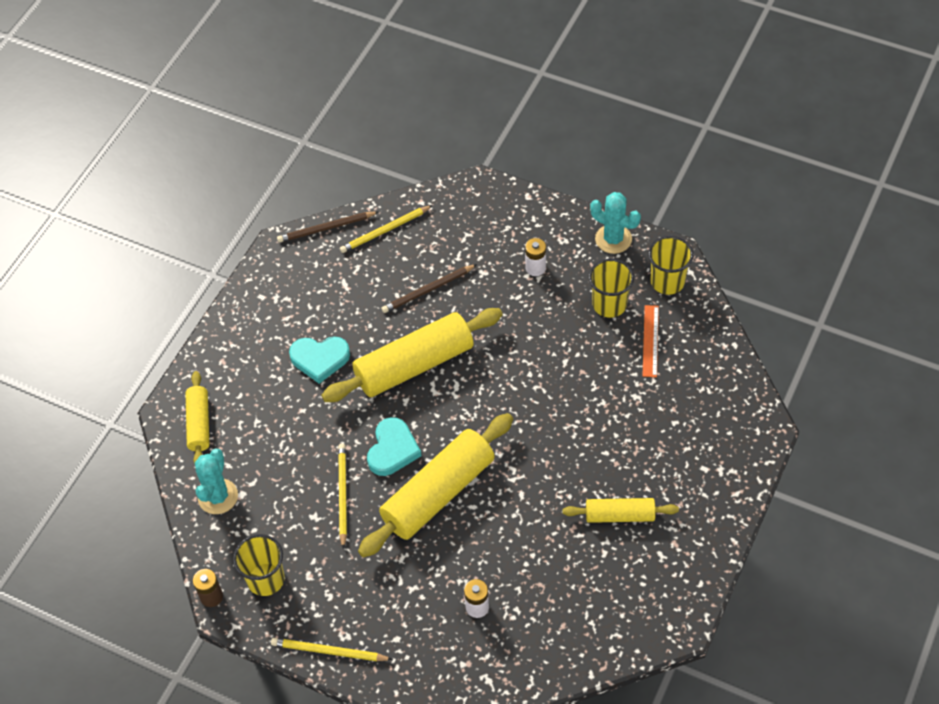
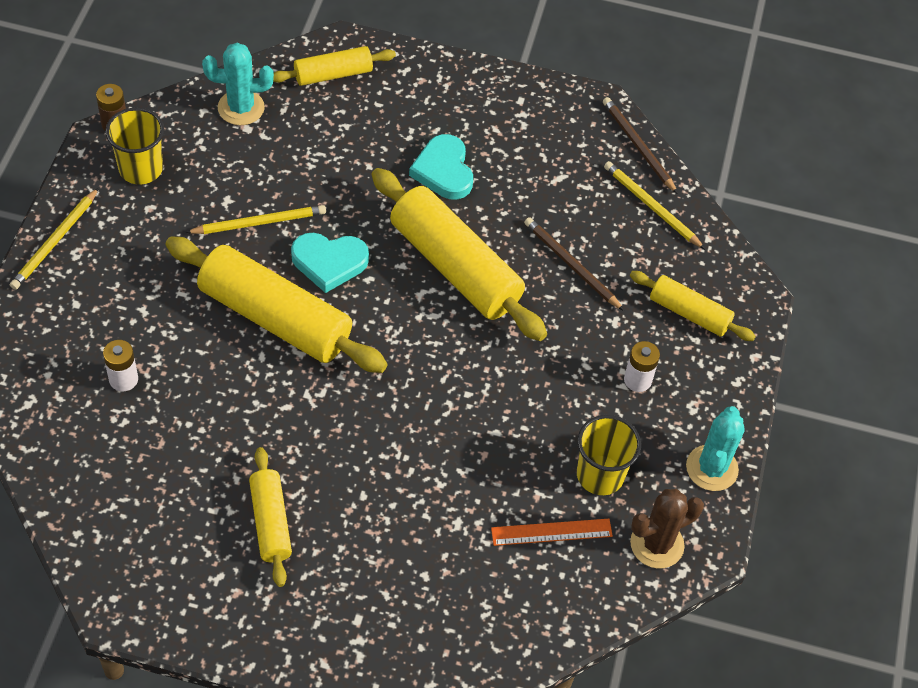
camera: 70 degrees right, 0 degrees up
yellow pencil [271,638,393,661] -> yellow pencil turned 150 degrees counterclockwise [10,188,99,290]
yellow cup [648,236,694,295] -> brown cactus [630,489,704,568]
none -> yellow rolling pin [630,271,756,341]

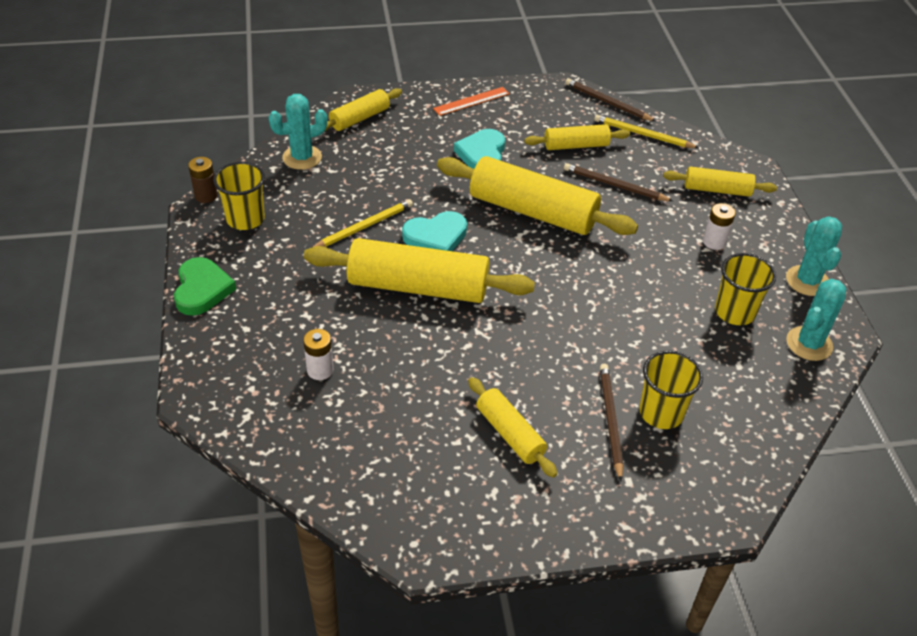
camera: 20 degrees left, 10 degrees down
yellow pencil [10,188,99,290] -> green heart [174,257,236,316]
turquoise heart [409,134,473,200] -> turquoise heart turned 45 degrees clockwise [454,129,505,169]
orange ruler [491,519,613,546] -> orange ruler moved to [433,87,510,116]
brown cactus [630,489,704,568] -> turquoise cactus [786,279,846,361]
none -> yellow rolling pin [525,124,630,150]
none -> brown pencil [600,364,623,481]
none -> yellow cup [639,351,703,429]

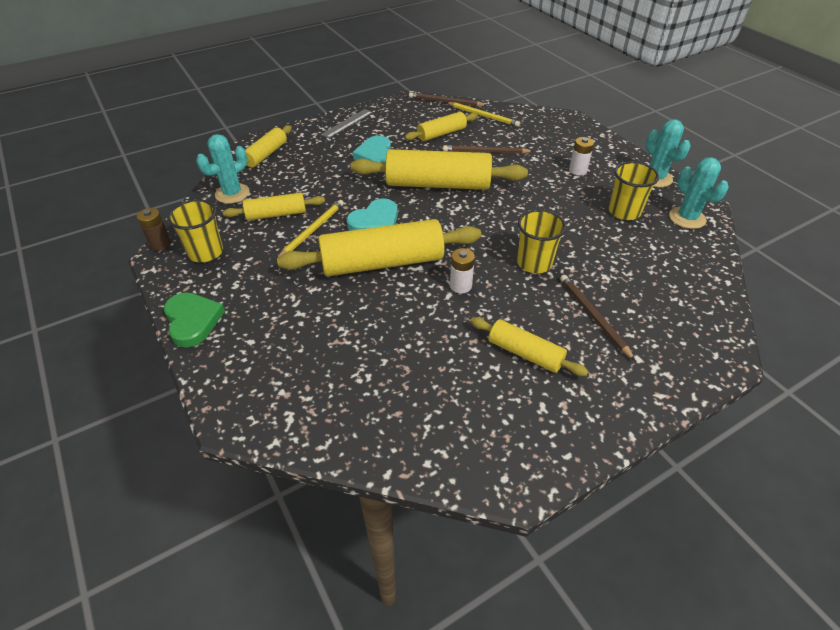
camera: 20 degrees left, 0 degrees up
white battery [303,329,334,380] -> white battery moved to [450,248,475,293]
orange ruler [433,87,510,116] -> grey ruler [321,109,373,138]
yellow pencil [594,115,699,148] -> yellow pencil turned 150 degrees counterclockwise [446,102,520,127]
yellow cup [639,351,703,429] -> yellow cup moved to [517,209,566,274]
yellow rolling pin [663,166,777,197] -> yellow rolling pin moved to [223,193,325,221]
turquoise cactus [786,279,846,361] -> turquoise cactus turned 45 degrees counterclockwise [669,158,729,229]

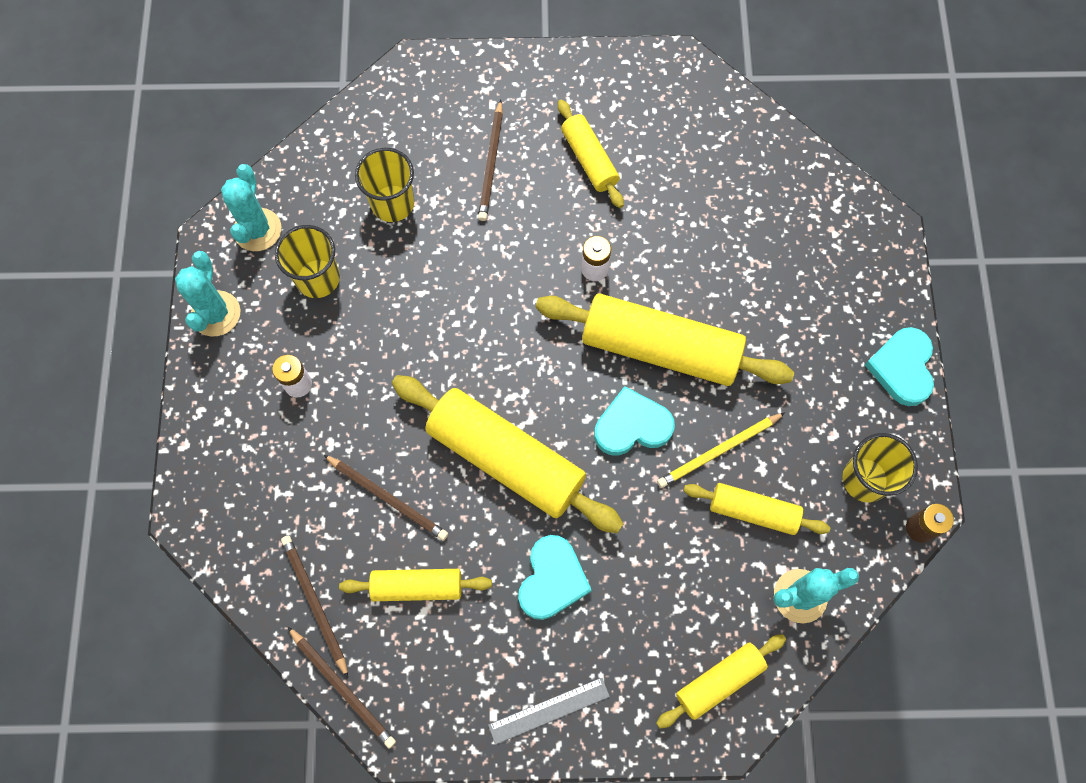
camera: 150 degrees left, 25 degrees up
green heart [164,292,225,348] -> turquoise heart [865,327,934,406]
yellow pencil [446,102,520,127] -> brown pencil [281,536,348,678]
yellow cup [517,209,566,274] -> yellow cup moved to [355,148,414,222]

